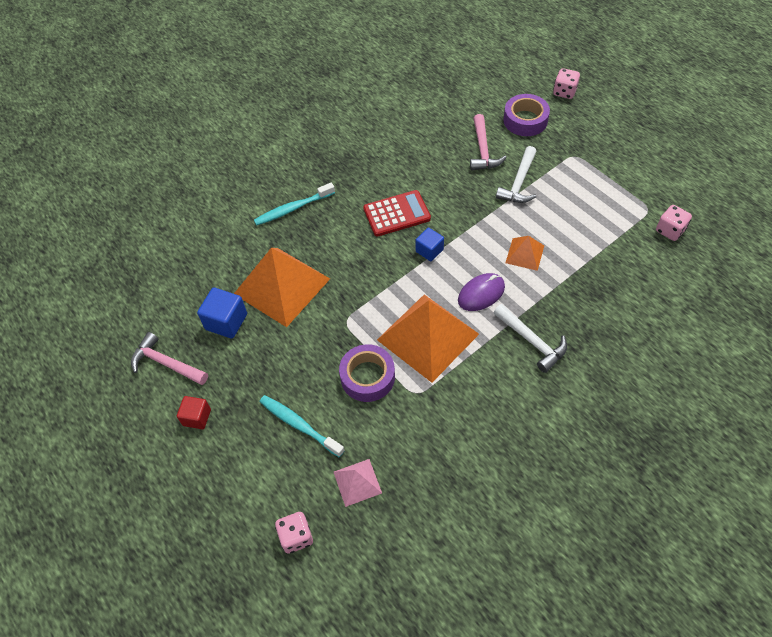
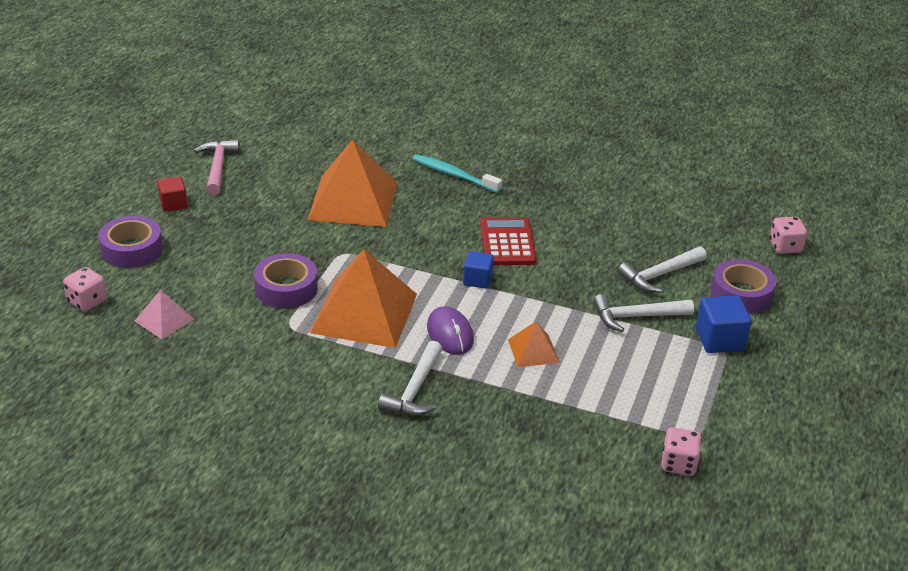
camera: 55 degrees right, 20 degrees down
blue cube [197,288,247,339] -> blue cube moved to [696,295,752,353]
turquoise toothbrush [260,395,345,457] -> none
red calculator [363,190,431,236] -> red calculator turned 135 degrees counterclockwise [480,217,537,265]
purple mouse [458,273,505,311] -> purple mouse turned 45 degrees clockwise [427,306,474,355]
pink hammer [470,114,507,171] -> white hammer [618,246,707,293]
pink dice [553,68,580,99] -> pink dice moved to [769,217,807,254]
none -> purple tape [98,216,163,268]

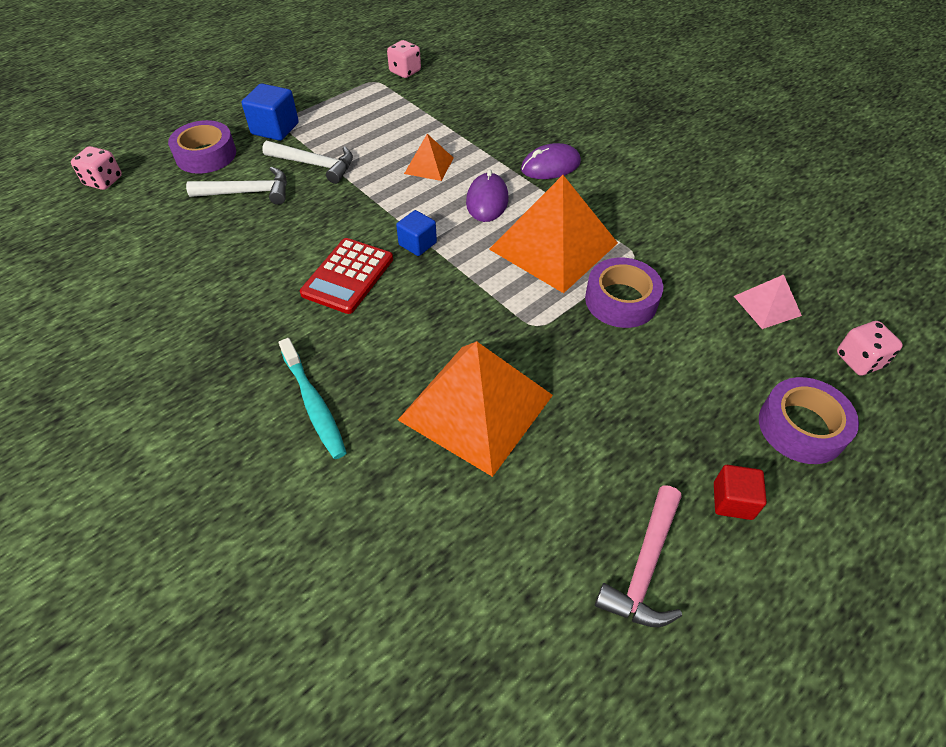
camera: 150 degrees left, 15 degrees up
white hammer [378,341,442,416] -> purple mouse [521,143,581,179]

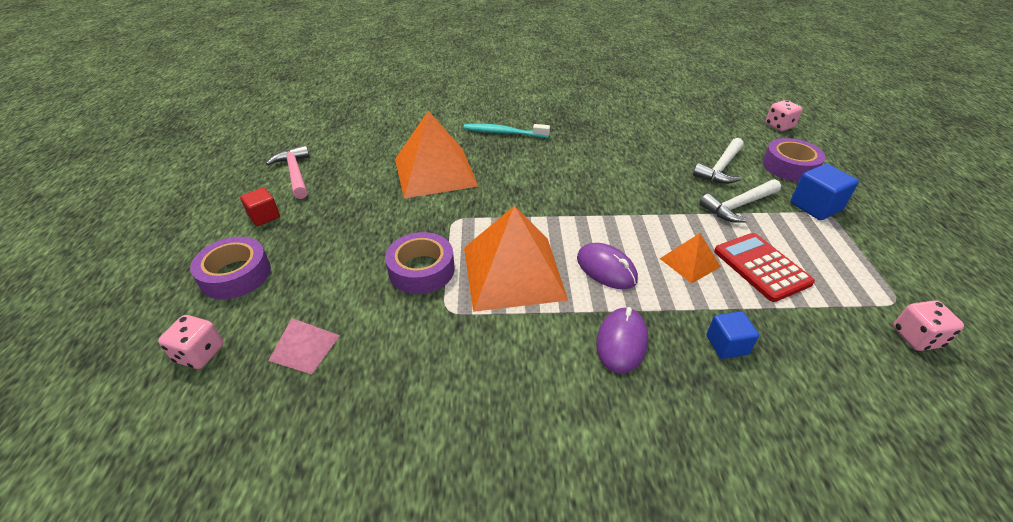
camera: 130 degrees right, 10 degrees down
red calculator [300,238,393,314] -> red calculator moved to [714,233,815,302]
blue cube [396,210,437,256] -> blue cube moved to [706,311,759,359]

